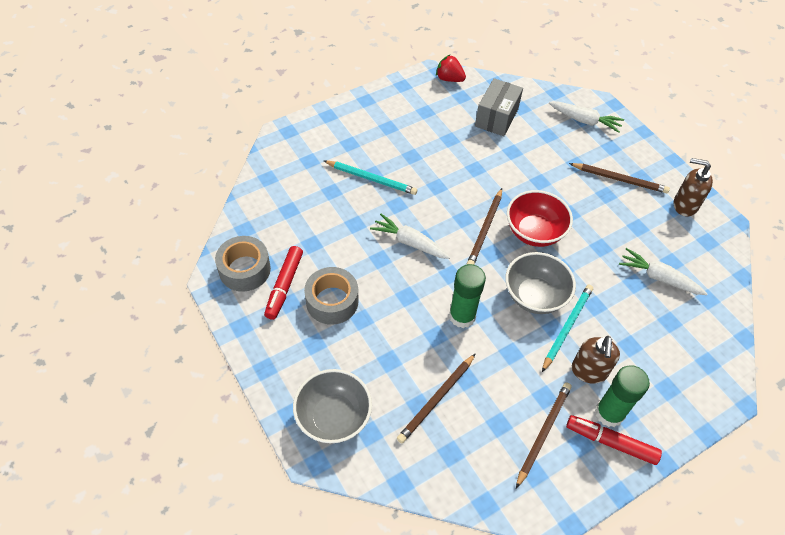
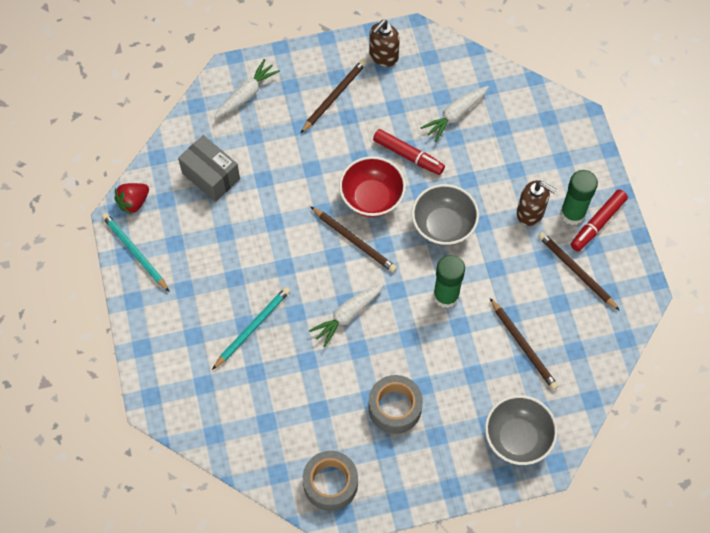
camera: 70 degrees left, 10 degrees up
red marker [264,246,303,320] -> red marker moved to [373,129,445,175]
turquoise pencil [542,285,593,372] -> turquoise pencil moved to [102,213,170,292]

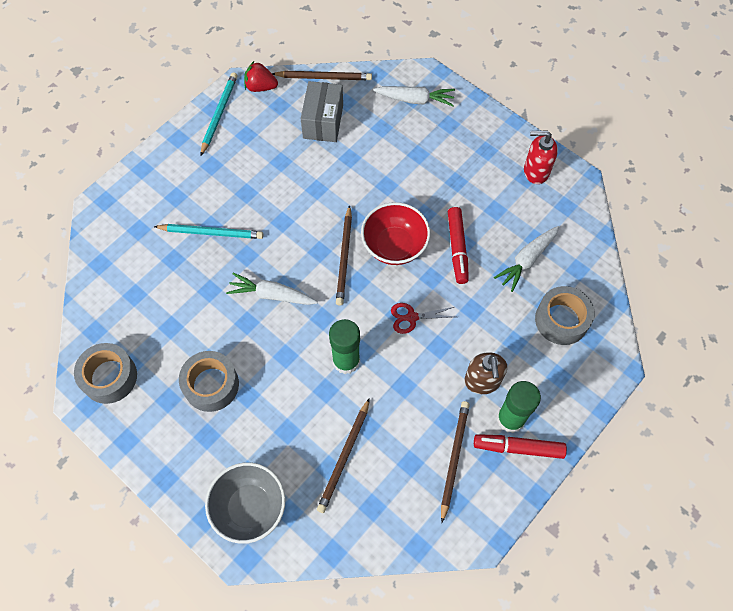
camera: 55 degrees right, 0 degrees up
brown pencil [301,60,366,133] -> brown pencil moved to [272,71,372,80]
brown soap dispenser [369,20,400,67] -> red soap dispenser [524,131,558,184]
grey bowl [412,184,479,246] -> red scissors [391,303,455,334]
white carrot [421,86,489,142] -> white carrot turned 60 degrees counterclockwise [494,226,559,292]
none -> grey tape [535,286,595,345]

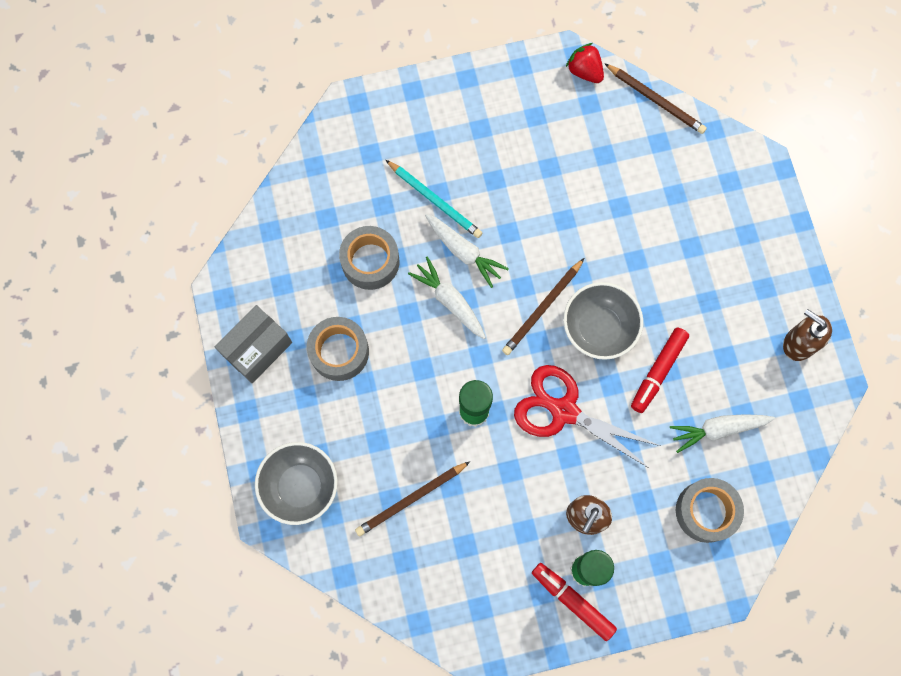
camera: 35 degrees right, 10 degrees up
grey tape [74,343,137,404] -> grey tape moved to [339,226,399,290]
turquoise pencil [201,72,237,155] -> none
grey box [301,81,343,142] -> grey box moved to [215,305,292,383]
red bowl [361,202,430,265] -> grey bowl [563,282,643,360]
white carrot [373,86,455,106] -> white carrot moved to [425,214,509,288]
red scissors [391,303,455,334] -> red scissors [514,365,660,469], size x1.98
brown pencil [441,401,470,523] -> none
red soap dispenser [524,131,558,184] -> brown soap dispenser [783,309,832,361]

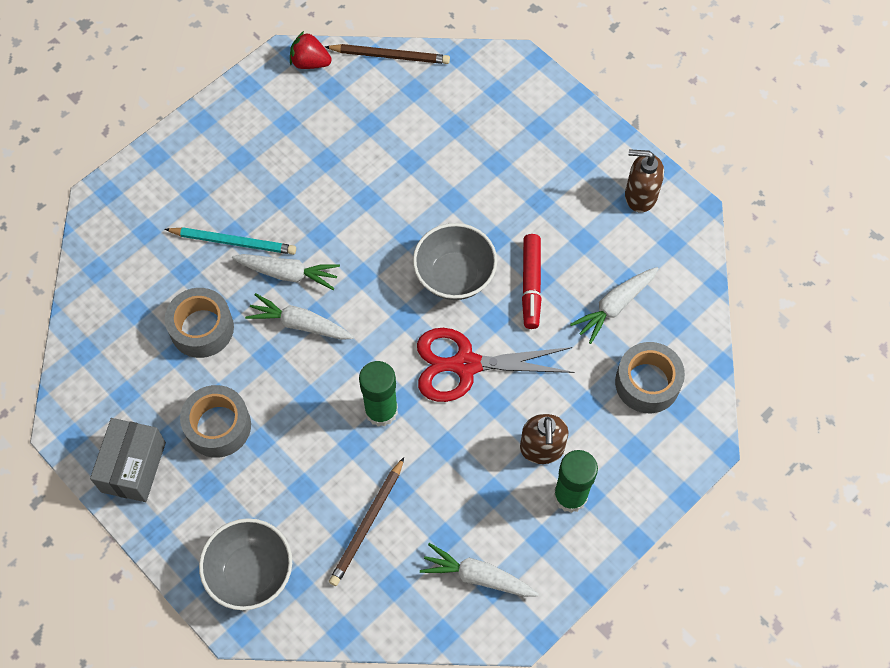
camera: 30 degrees left, 10 degrees down
brown pencil [502,258,584,355] -> none
red marker [532,563,617,641] -> none
none -> white carrot [420,543,539,597]

